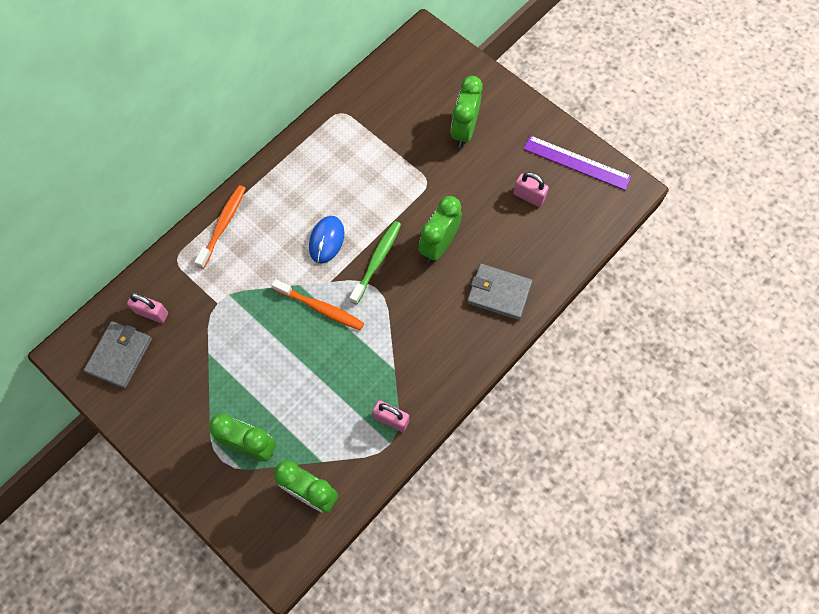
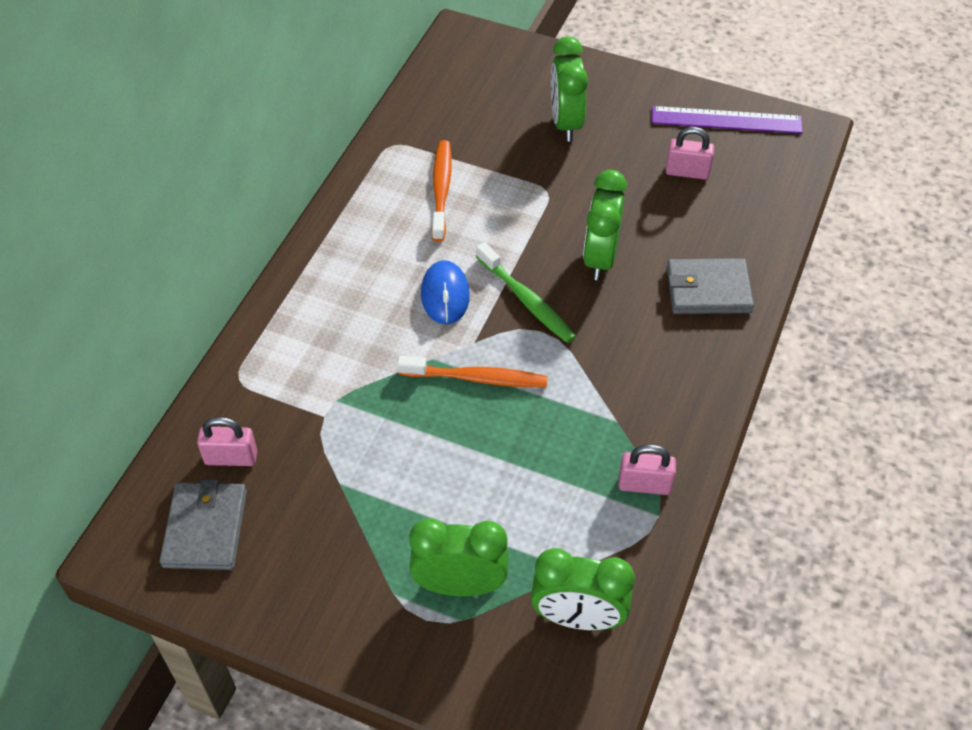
camera: 20 degrees left, 15 degrees down
orange toothbrush [194,185,246,269] -> orange toothbrush moved to [432,140,452,242]
green toothbrush [349,221,401,305] -> green toothbrush turned 135 degrees clockwise [476,242,576,343]

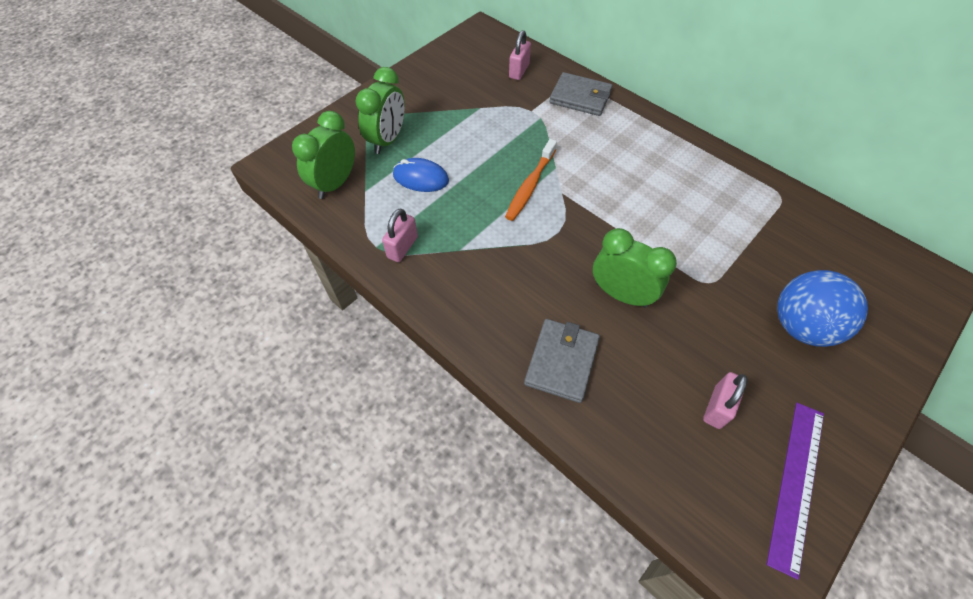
camera: 110 degrees right, 5 degrees up
grey wallet [159,479,247,570] -> grey wallet moved to [549,72,612,116]
blue mouse [421,260,470,324] -> blue mouse moved to [393,158,449,192]
orange toothbrush [432,140,452,242] -> none
green toothbrush [476,242,576,343] -> none
green clock [551,36,588,141] -> blue ball [777,270,868,347]

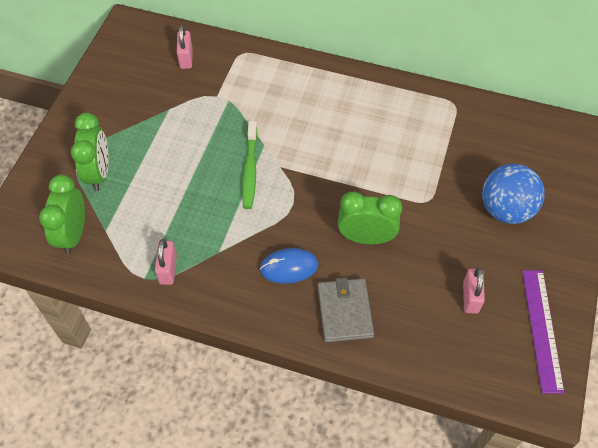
camera: 25 degrees left, 0 degrees up
blue mouse [393,158,449,192] -> blue mouse moved to [260,248,318,284]
orange toothbrush [505,139,557,221] -> green toothbrush [242,121,258,209]
grey wallet [549,72,612,116] -> none

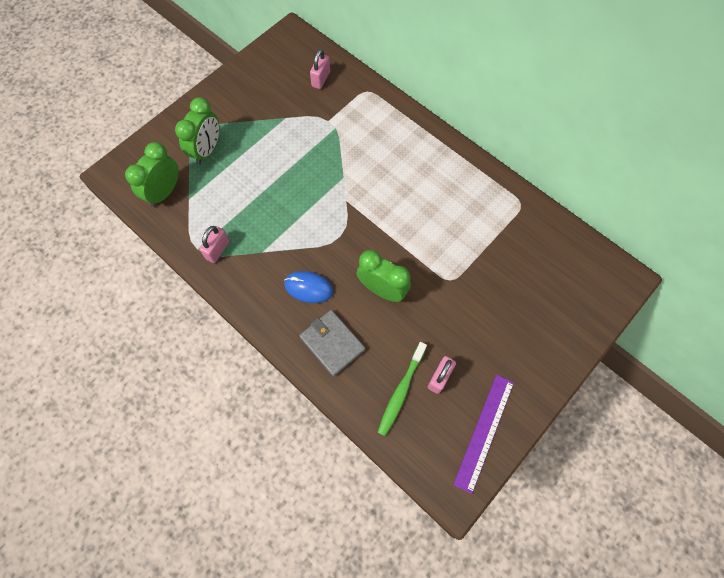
camera: 25 degrees right, 10 degrees up
green toothbrush [242,121,258,209] -> green toothbrush moved to [377,342,427,436]
grey wallet [317,277,374,342] -> grey wallet turned 60 degrees counterclockwise [299,310,365,377]
blue ball [482,164,545,224] -> none

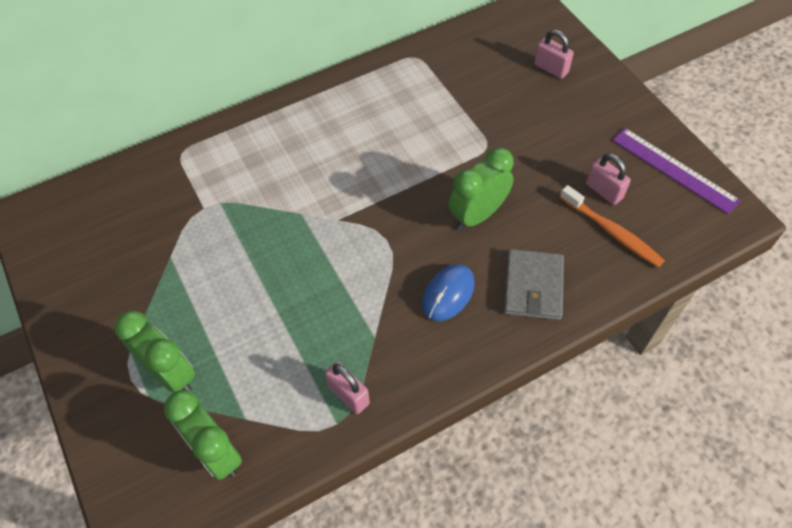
camera: 70 degrees left, 10 degrees down
grey wallet [299,310,365,377] -> grey wallet turned 60 degrees counterclockwise [504,249,564,320]
pink padlock [310,49,330,89] -> pink padlock moved to [534,30,574,79]
green toothbrush [377,342,427,436] -> orange toothbrush [560,185,665,268]

